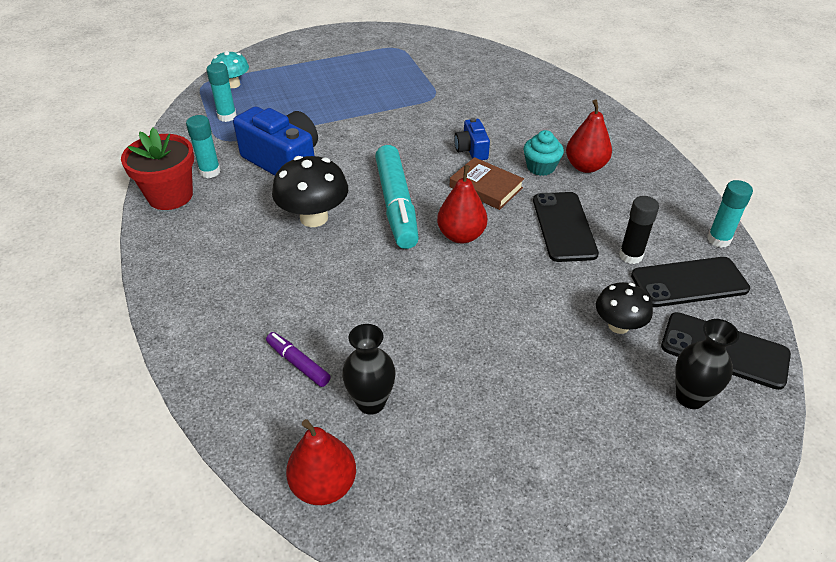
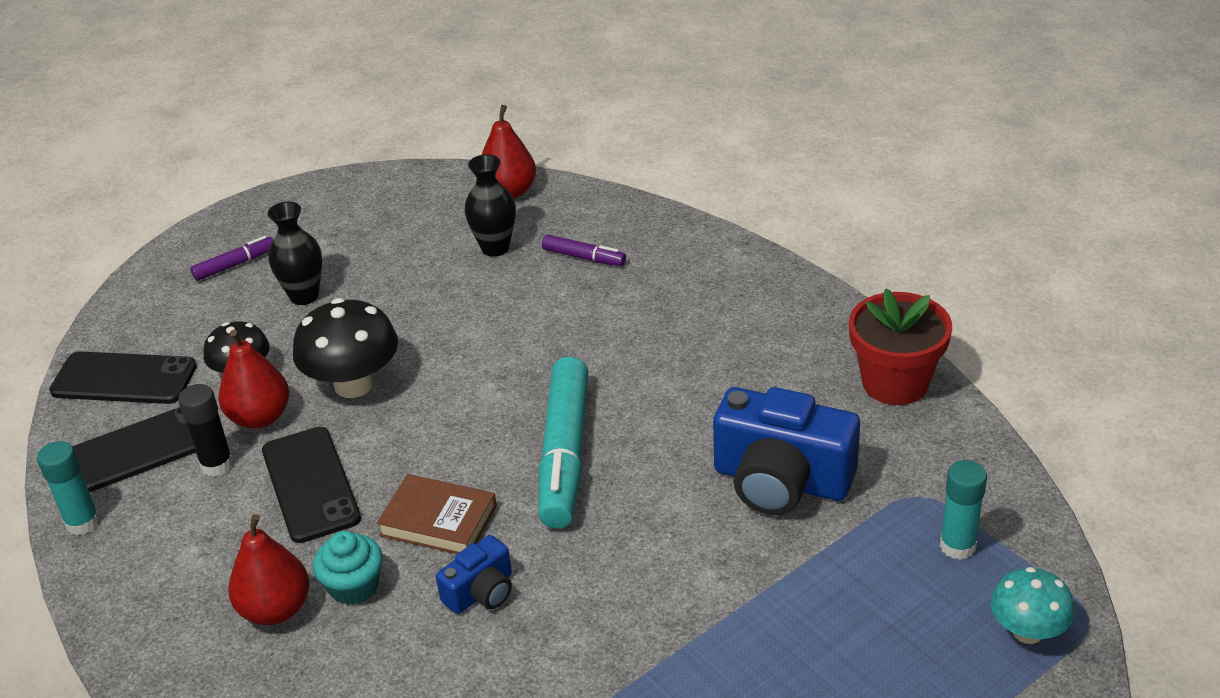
camera: 165 degrees right, 5 degrees down
turquoise glue stick [186,115,221,178] -> none
black mushroom [272,156,348,227] -> black mushroom moved to [293,298,398,398]
turquoise marker [375,145,419,249] -> turquoise marker turned 150 degrees counterclockwise [538,357,589,529]
red pear [437,165,487,244] -> red pear moved to [218,330,289,429]
blue camera [454,118,490,160] -> blue camera turned 75 degrees clockwise [436,535,512,614]
black vase [675,319,739,409] -> black vase moved to [268,202,322,305]
none -> purple marker [190,236,273,281]

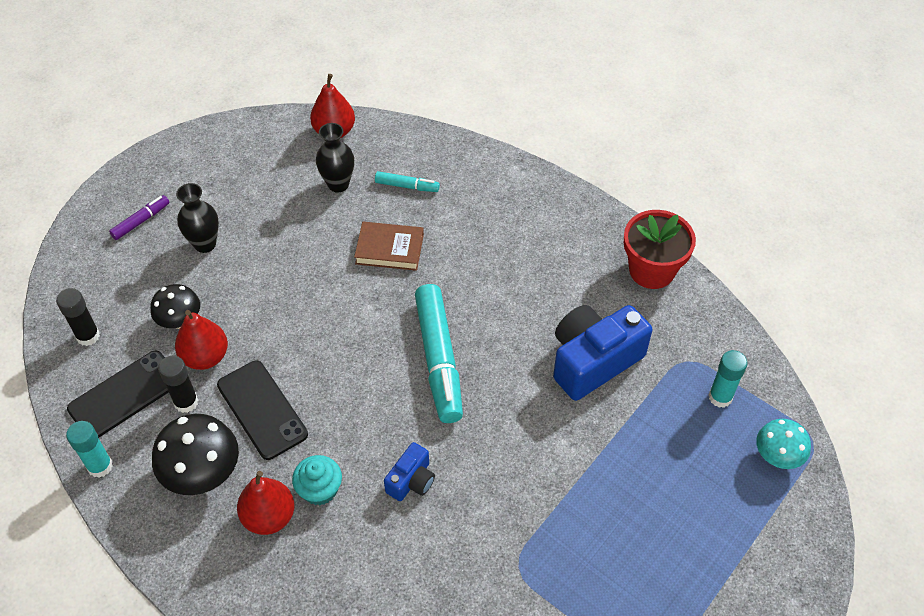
camera: 15 degrees left, 15 degrees up
black phone [49,351,197,404] -> black glue stick [56,288,100,346]
black mushroom [293,298,398,398] -> black mushroom moved to [152,414,239,495]
brown book [377,474,497,554] -> brown book moved to [354,222,424,271]
purple marker [542,235,626,266] -> turquoise marker [375,171,440,192]
blue camera [713,387,860,515] -> blue camera turned 135 degrees clockwise [553,305,652,401]

